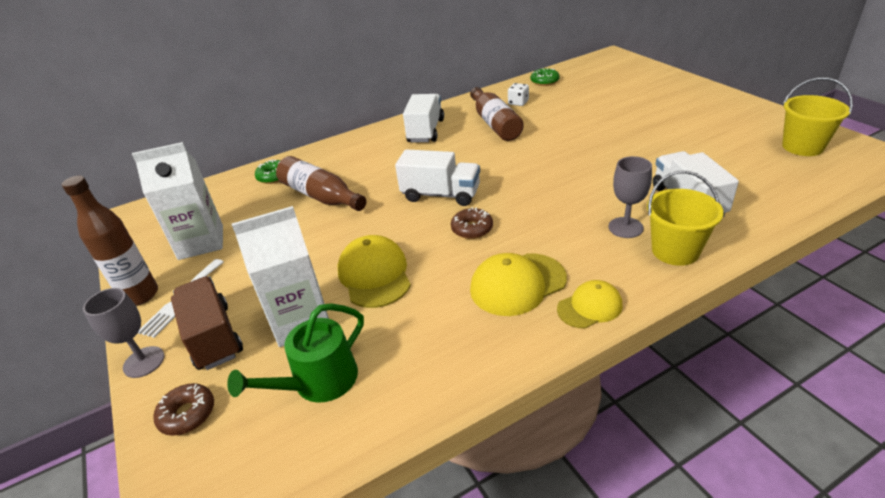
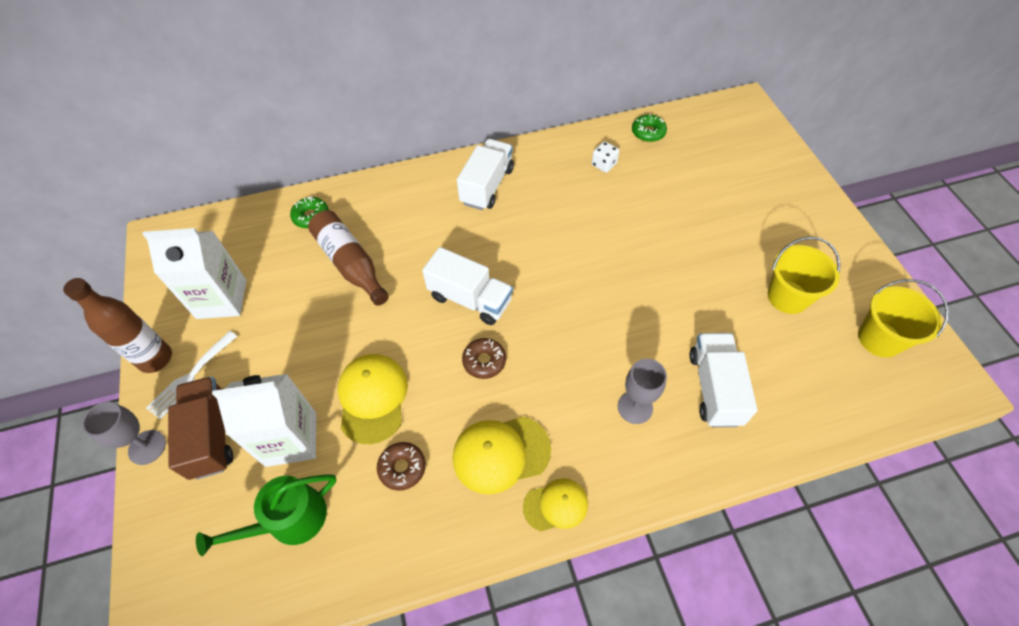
camera: 10 degrees right, 20 degrees up
brown donut [153,383,214,436] -> brown donut moved to [377,442,426,491]
brown bottle [470,87,524,141] -> none
yellow bucket [647,171,724,266] -> yellow bucket moved to [768,236,840,314]

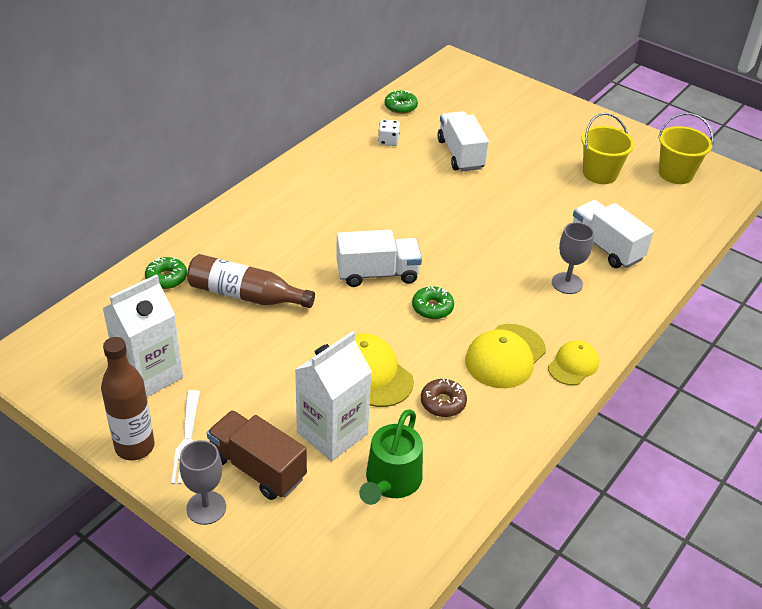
camera: 40 degrees left, 15 degrees down
white truck [457,139,514,210] -> white truck moved to [437,111,489,171]
brown donut [462,338,506,379] -> green donut [412,286,454,319]

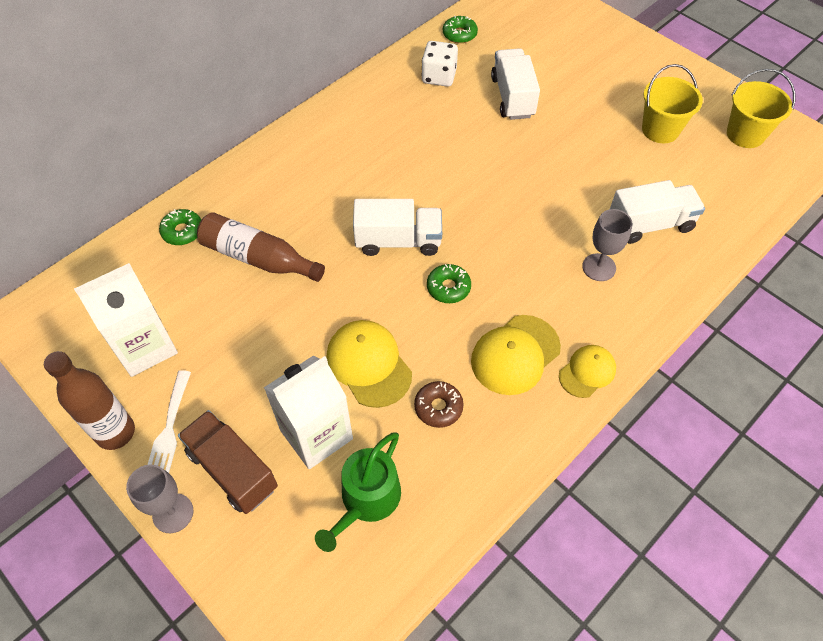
camera: 10 degrees right, 15 degrees up
white dice [378,120,400,146] -> white dice [422,41,458,87], size x1.51
white truck [573,200,654,268] -> white truck turned 105 degrees clockwise [609,180,705,244]

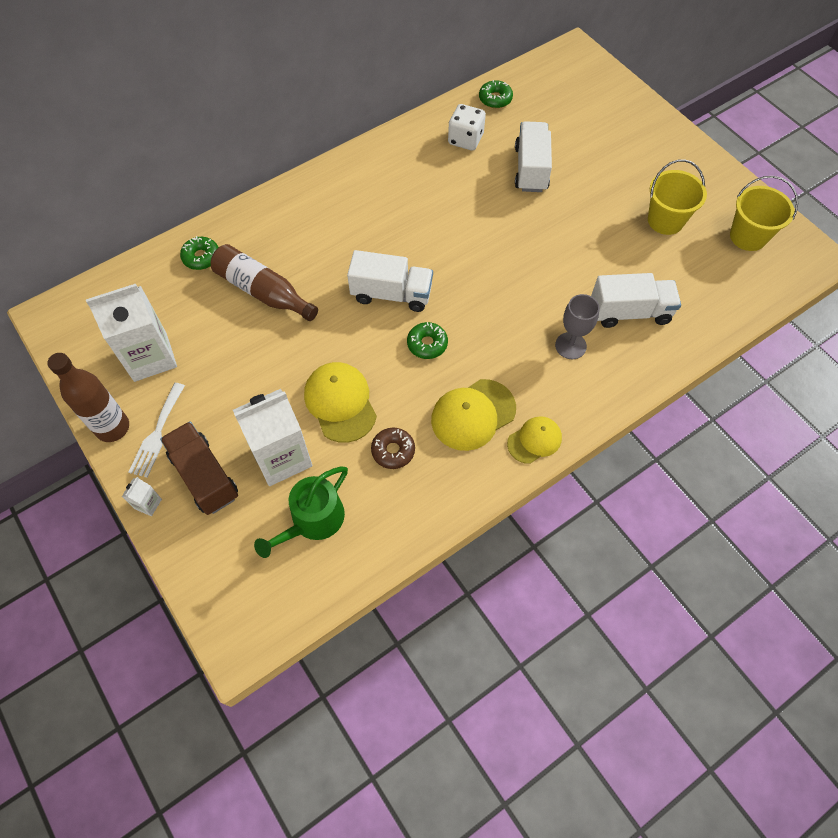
camera: 10 degrees right, 5 degrees up
grey goblet [126,464,193,533] -> white carton [122,477,162,516]

